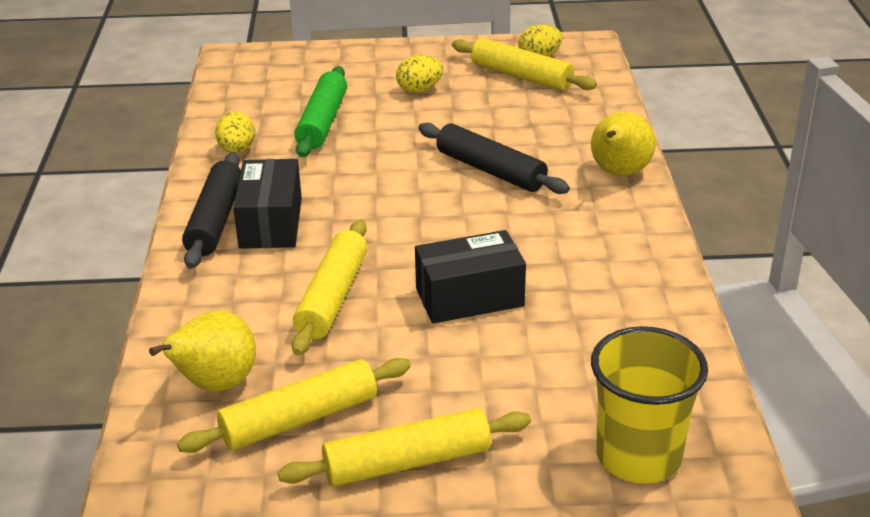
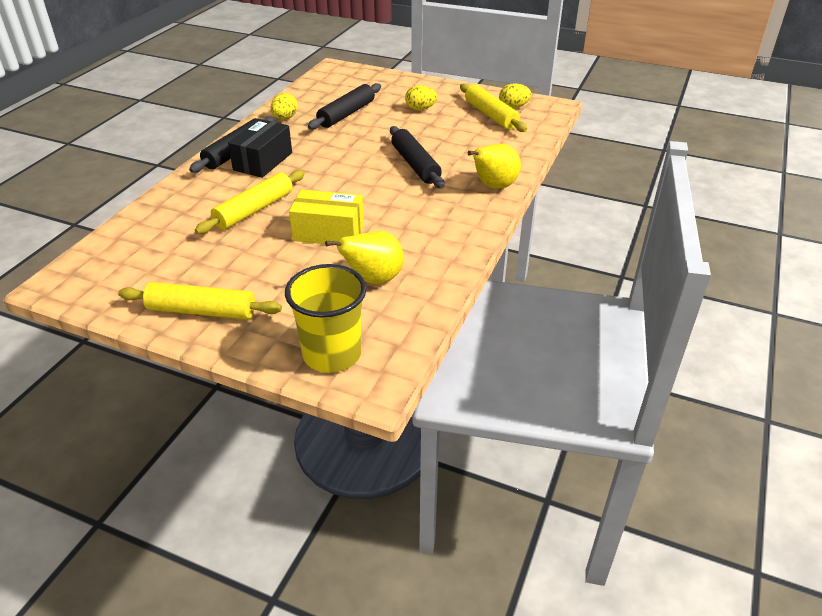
camera: 25 degrees right, 5 degrees up
yellow pear [149,310,256,391] -> yellow pear moved to [325,231,404,284]
yellow rolling pin [177,358,411,453] -> none
green rolling pin [294,66,347,157] -> black rolling pin [308,83,381,130]
black box [415,230,526,324] -> yellow box [289,189,364,244]

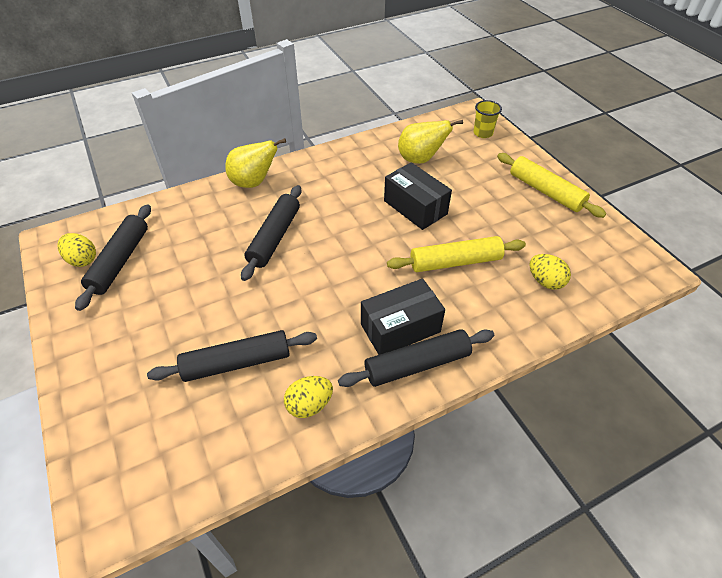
camera: 140 degrees left, 10 degrees up
yellow cup [285,264,367,373] -> yellow cup [473,100,502,138], size x0.54
yellow box [289,189,364,244] -> black box [384,162,452,230]
yellow egg [405,85,438,110] -> yellow egg moved to [529,254,571,290]
yellow rolling pin [460,83,527,132] -> black rolling pin [75,204,151,311]

